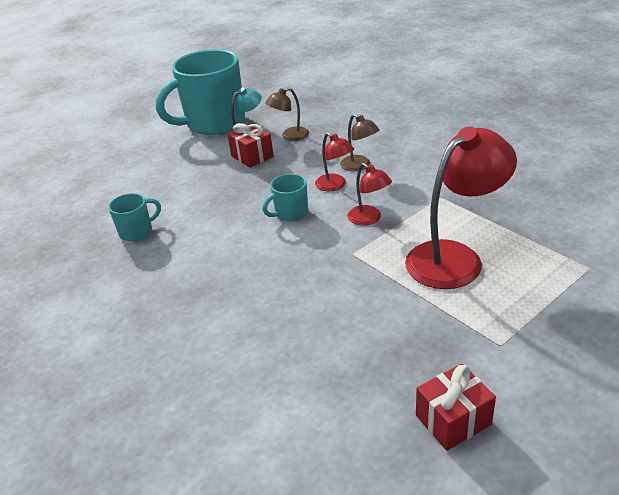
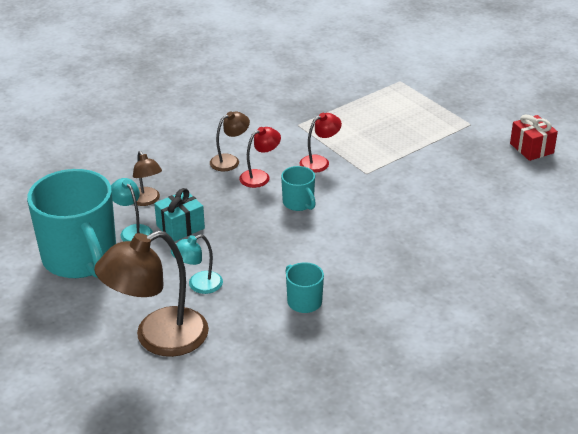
camera: 90 degrees left, 0 degrees up
red gift [227,123,274,168] -> turquoise gift [154,188,205,242]
red lamp [405,127,517,289] -> none
none -> brown lamp [94,231,209,357]
none -> turquoise lamp [171,234,223,294]

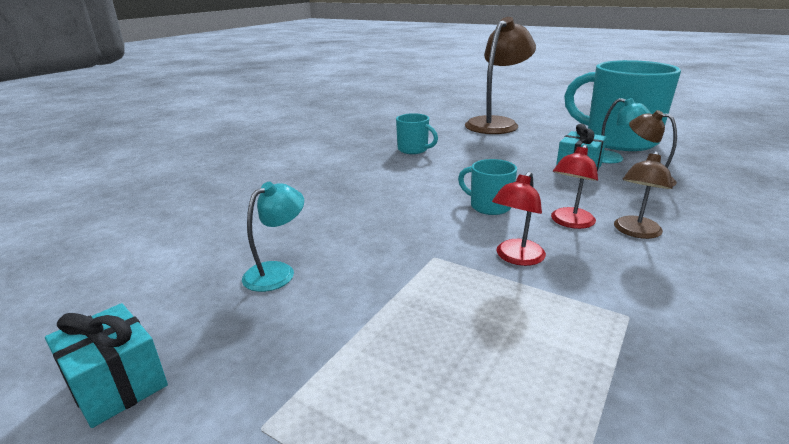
camera: 160 degrees right, 10 degrees down
turquoise lamp [171,234,223,294] -> turquoise lamp moved to [242,182,304,292]
red gift [510,114,558,161] -> turquoise gift [45,303,168,428]

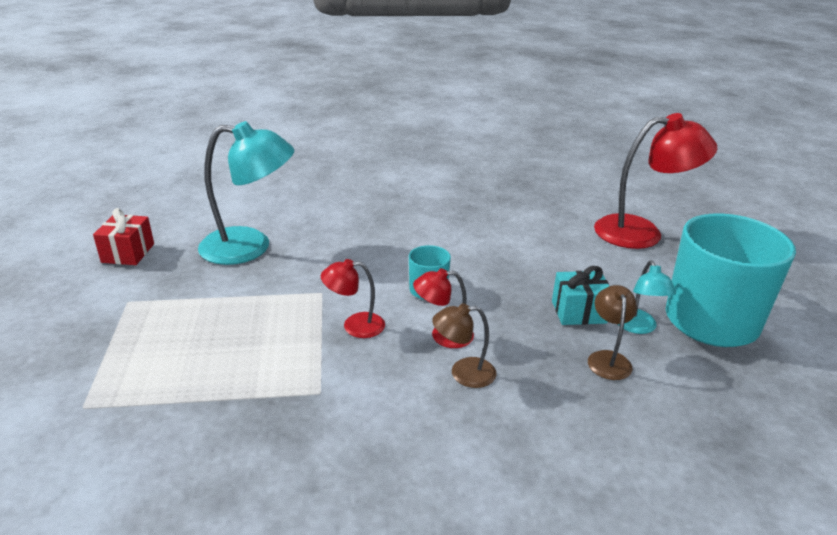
camera: 50 degrees right, 5 degrees up
turquoise gift [45,303,168,428] -> red gift [93,208,154,265]
turquoise lamp [242,182,304,292] -> turquoise lamp [198,121,294,265], size x1.98
turquoise mug [396,113,438,154] -> none
brown lamp [465,17,536,134] -> red lamp [594,113,717,249]

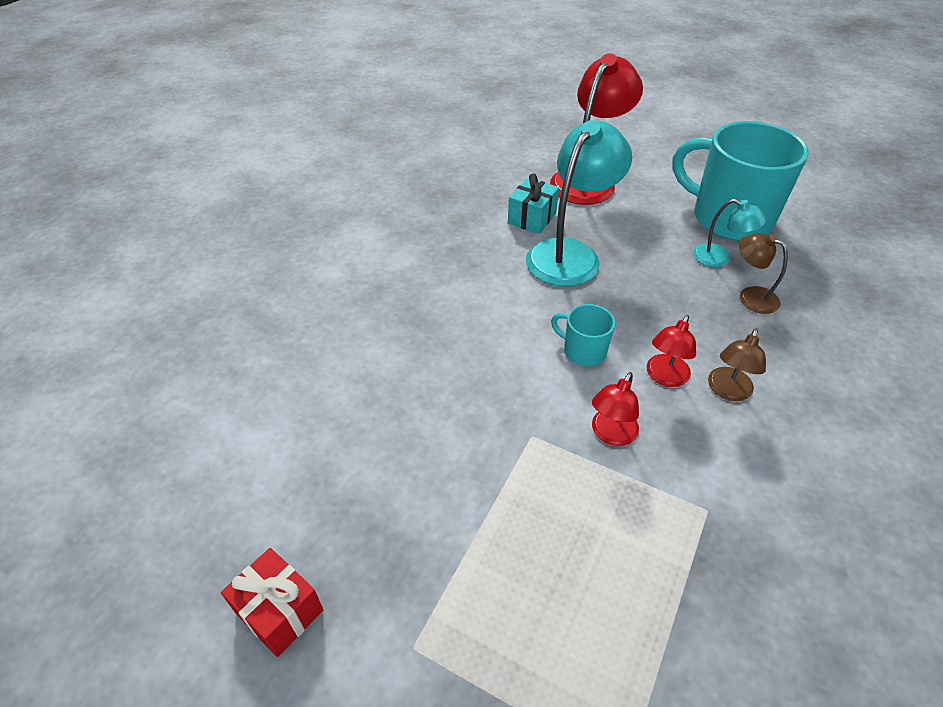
camera: 55 degrees left, 15 degrees up
turquoise lamp [198,121,294,265] -> turquoise lamp moved to [526,120,632,287]
turquoise gift [552,266,609,325] -> turquoise gift moved to [508,174,559,234]

